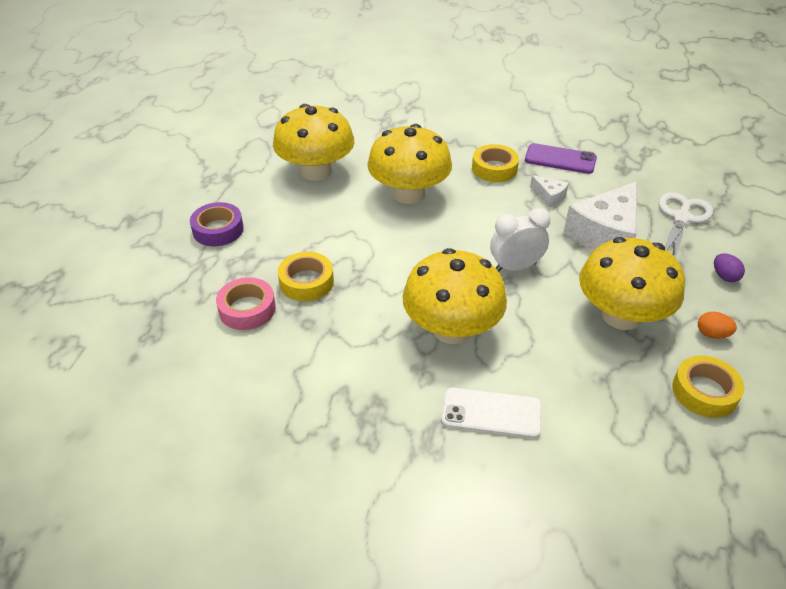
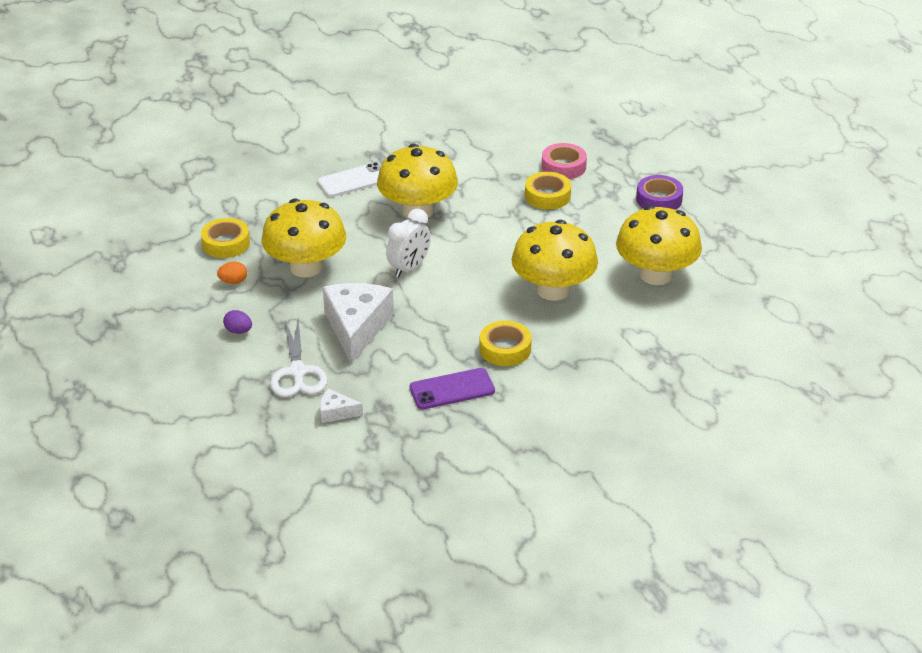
camera: 145 degrees right, 5 degrees down
white cheese [530,175,569,207] -> white cheese moved to [320,389,363,423]

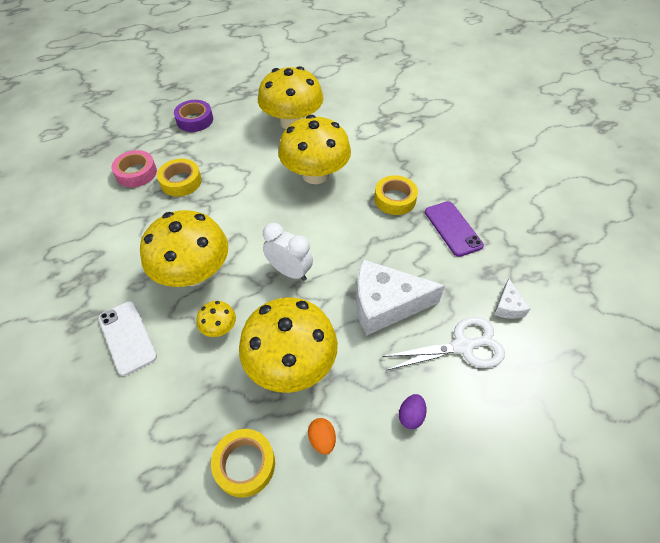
camera: 95 degrees left, 15 degrees up
none -> yellow mushroom [197,301,236,337]

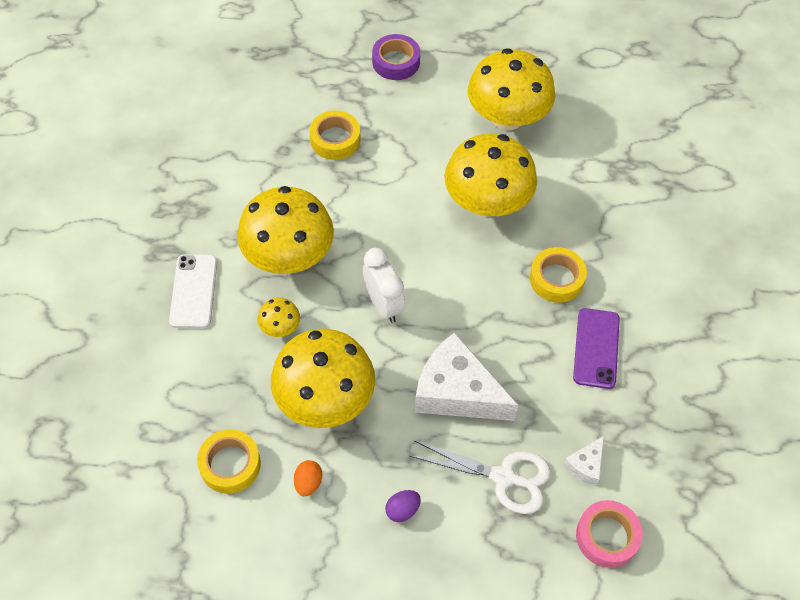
camera: 30 degrees right, 5 degrees up
pink tape [111,150,157,187] -> pink tape moved to [576,500,643,568]

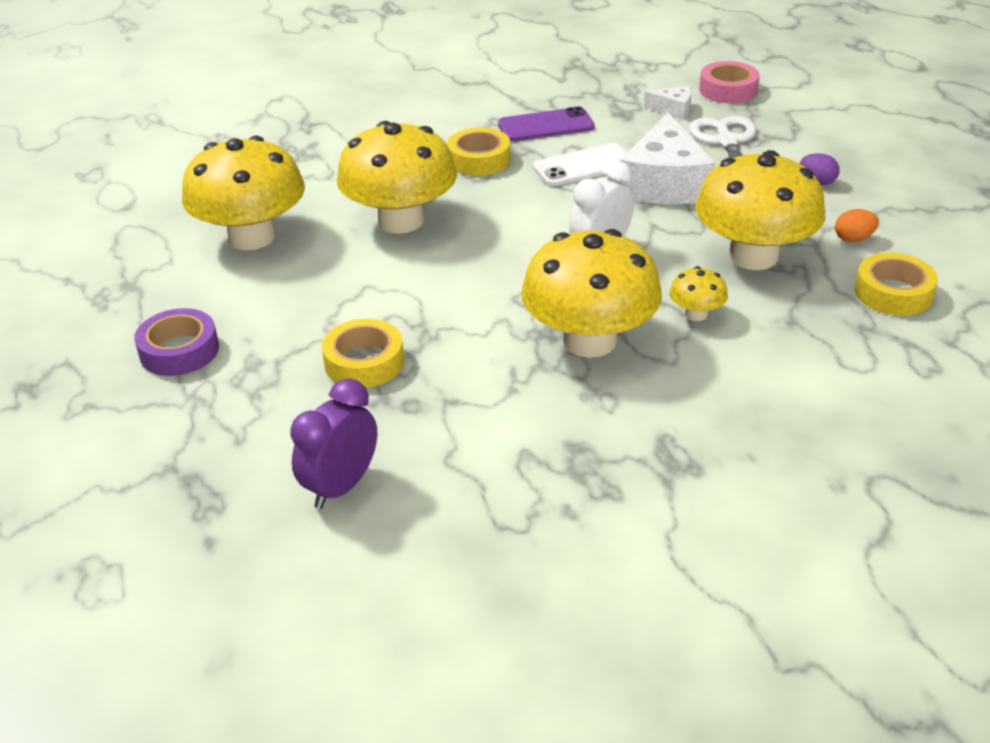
camera: 110 degrees left, 20 degrees down
white phone [169,254,217,328] -> white phone moved to [532,143,627,186]
none -> purple clock [290,379,377,509]

